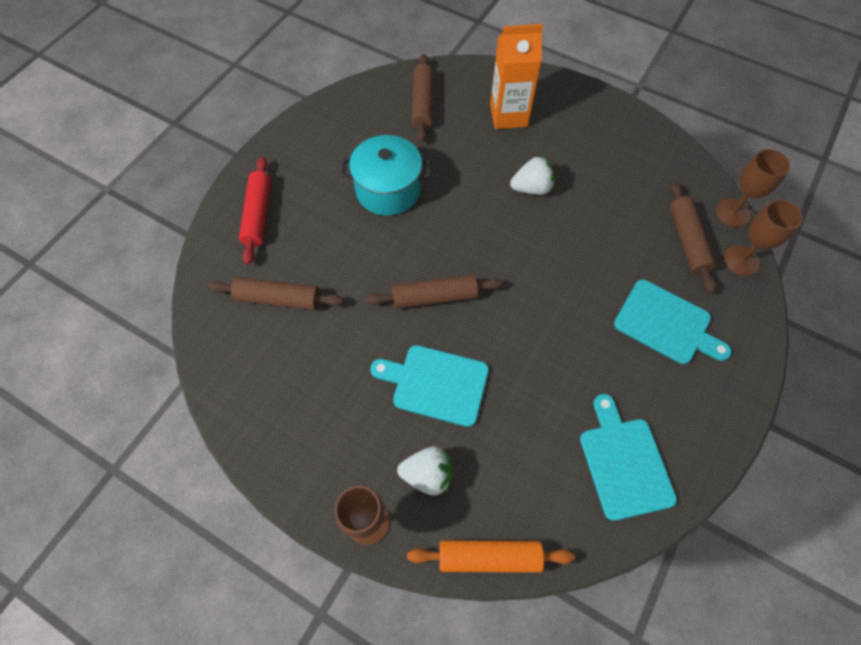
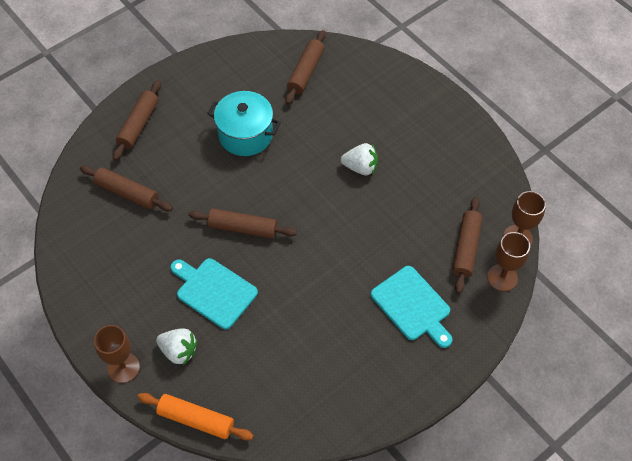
camera: 20 degrees right, 5 degrees down
red rolling pin [239,157,271,265] -> brown rolling pin [113,80,161,161]
orange carton [490,24,543,129] -> none
turquoise cutting board [580,394,677,521] -> none

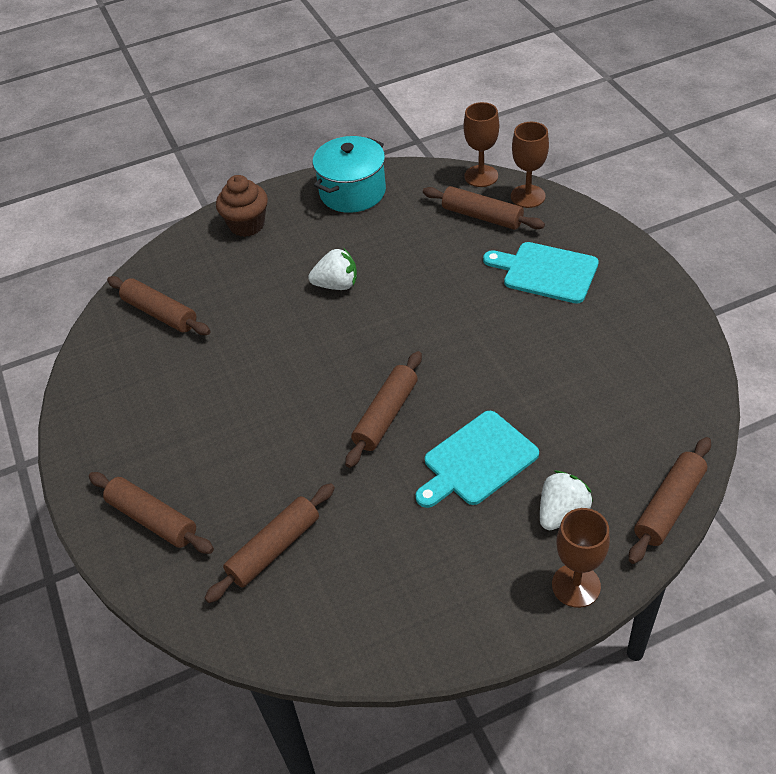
camera: 70 degrees left, 10 degrees down
orange rolling pin [138,393,254,440] -> brown rolling pin [629,437,711,564]
turquoise pot [207,91,281,156] -> turquoise pot moved to [313,136,386,213]
white strawberry [341,143,378,175] -> white strawberry turned 60 degrees clockwise [308,248,357,290]
turquoise cutting board [371,266,452,348] -> turquoise cutting board turned 135 degrees counterclockwise [483,242,599,304]
none -> brown cupcake [216,175,268,237]

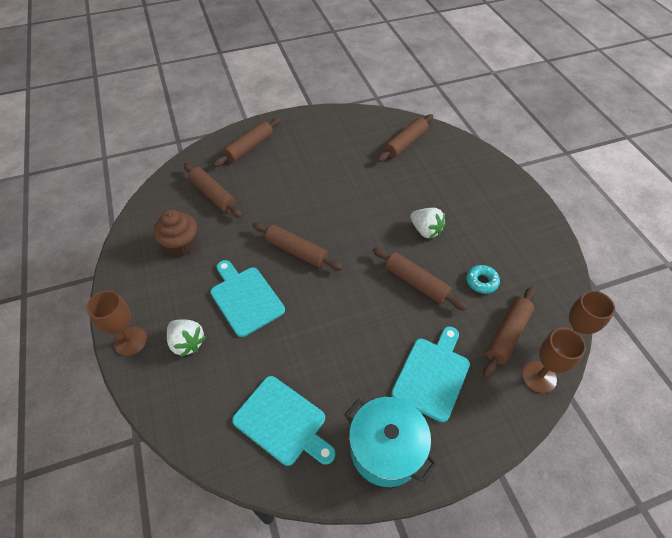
camera: 90 degrees right, 5 degrees up
brown cupcake [216,175,268,237] -> brown cupcake moved to [153,210,197,256]
white strawberry [308,248,357,290] -> white strawberry turned 45 degrees counterclockwise [410,208,445,239]
turquoise pot [313,136,386,213] -> turquoise pot moved to [344,397,437,487]
brown rolling pin [629,437,711,564] -> brown rolling pin moved to [373,247,467,311]
none -> turquoise cutting board [232,376,335,466]
none -> turquoise donut [466,265,500,294]

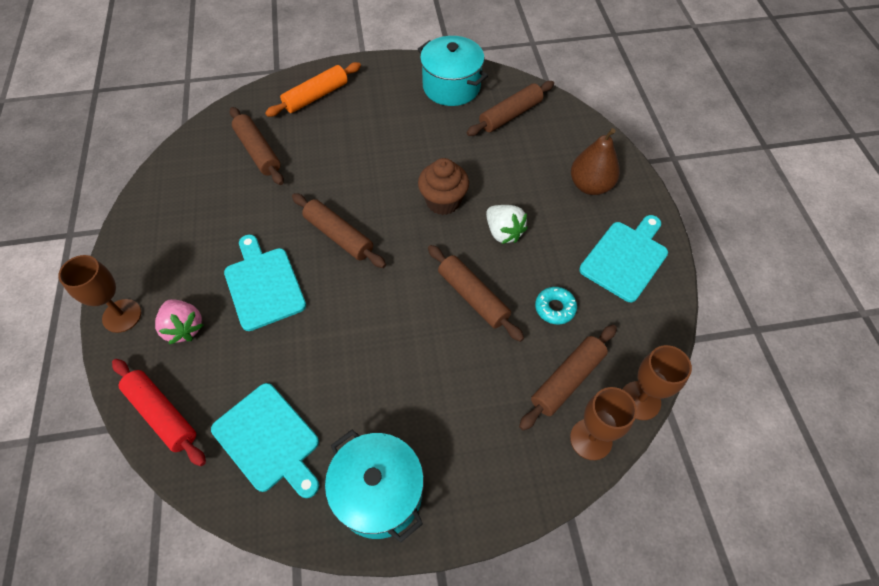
camera: 10 degrees right, 5 degrees up
brown cupcake [153,210,197,256] -> brown cupcake moved to [418,158,469,215]
white strawberry [167,320,206,358] -> pink strawberry [155,299,203,344]
brown rolling pin [213,118,281,167] -> orange rolling pin [265,62,361,117]
turquoise cutting board [391,326,470,422] -> turquoise cutting board moved to [579,215,668,302]
none -> red rolling pin [112,359,206,466]
none -> turquoise pot [418,36,488,106]
none -> brown pear [571,128,620,195]

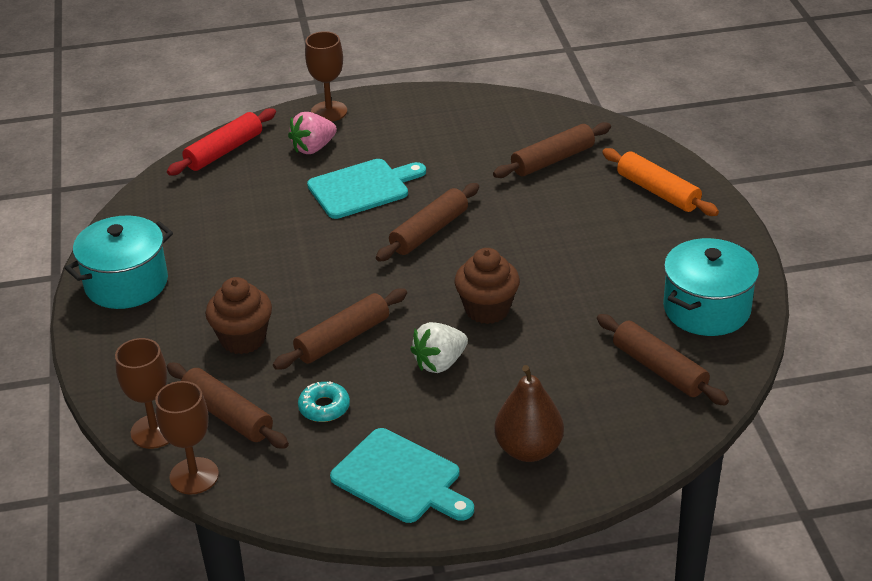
camera: 90 degrees right, 20 degrees down
turquoise cutting board [211,383,319,498] -> none
none -> brown cupcake [206,277,272,354]

